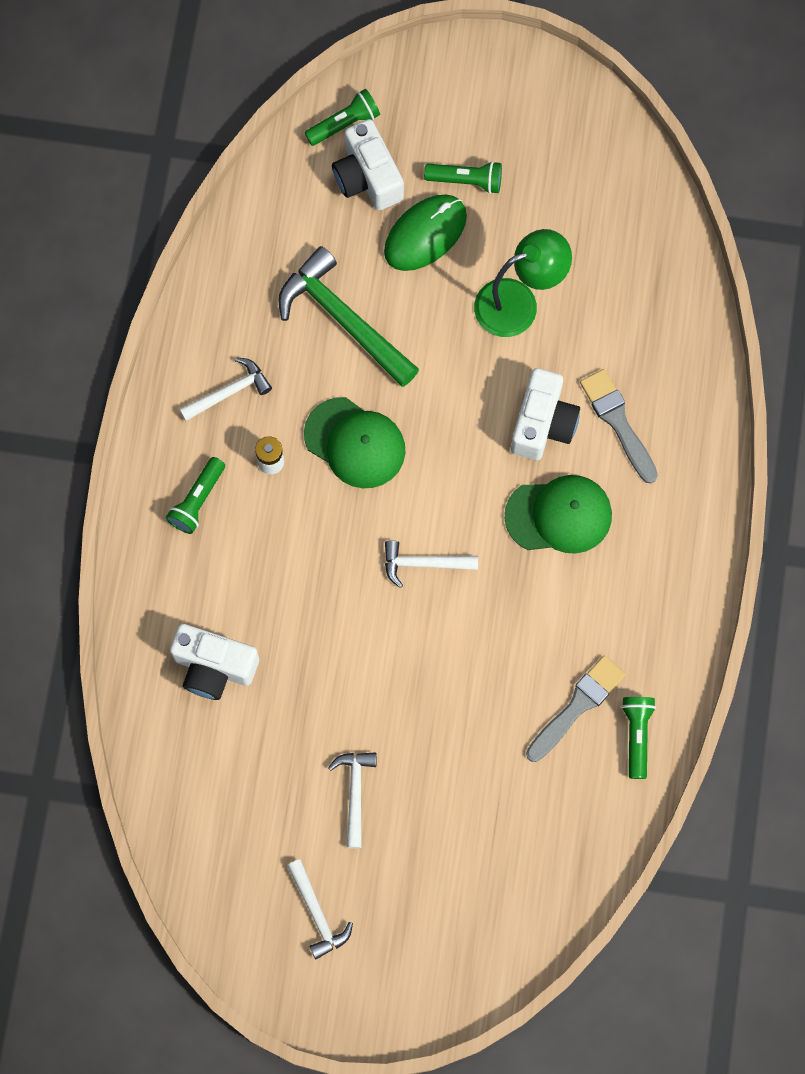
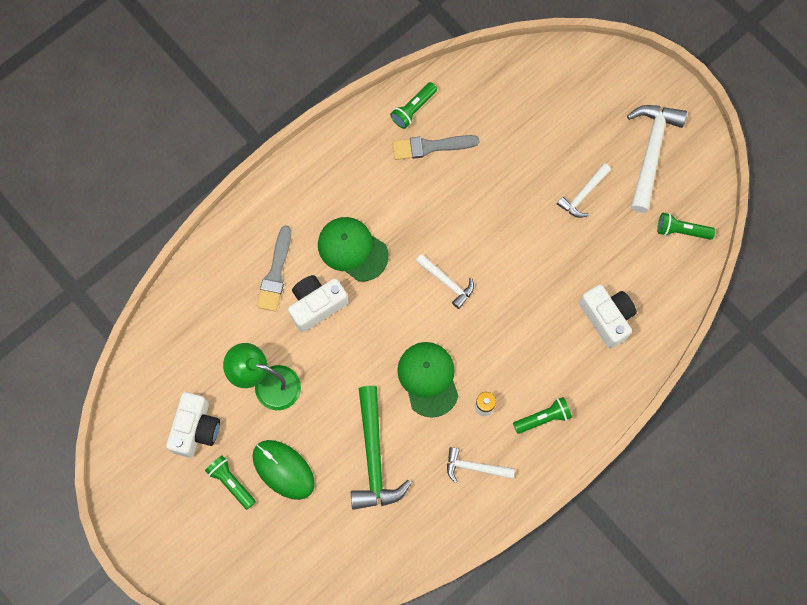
camera: 140 degrees left, 0 degrees up
white hammer [287,859,353,959] -> white hammer [627,105,687,213], size x1.78
green flashlight [305,89,380,146] -> green flashlight moved to [657,213,715,240]
white camera [332,119,404,210] -> white camera moved to [166,392,220,458]
green mouse [384,194,467,271] -> green mouse turned 45 degrees clockwise [252,440,315,500]

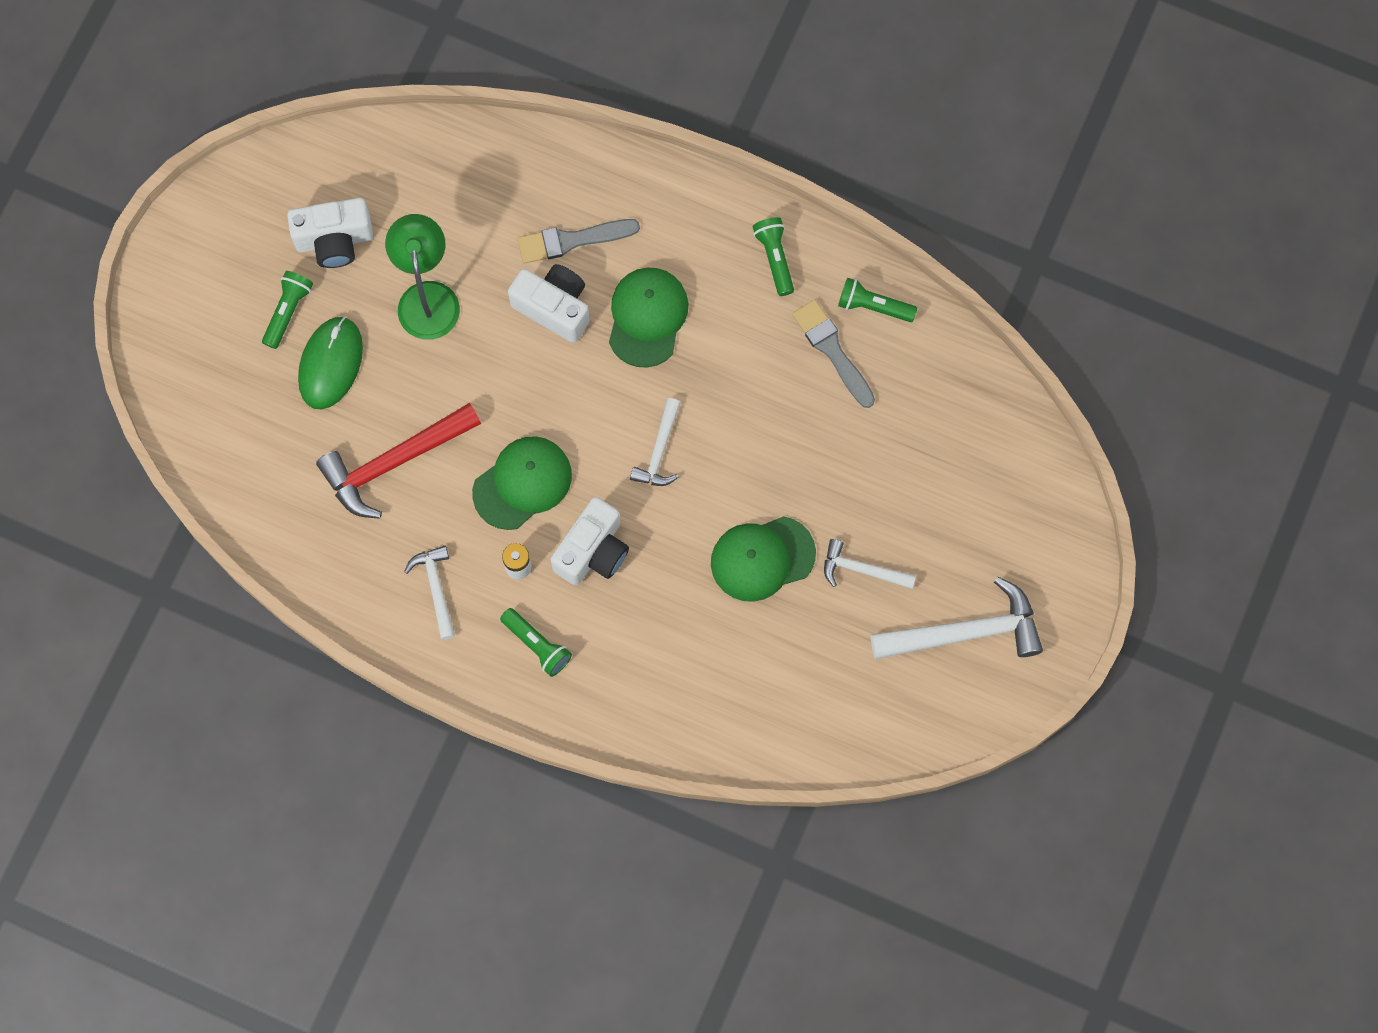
camera: 65 degrees right, 0 degrees up
green hammer [351,386,411,510] -> red hammer [316,403,481,519]
white camera [579,285,637,348] -> white camera moved to [551,497,629,585]
green flashlight [657,213,715,240] -> green flashlight moved to [752,217,794,296]
none -> green cap [711,516,816,602]

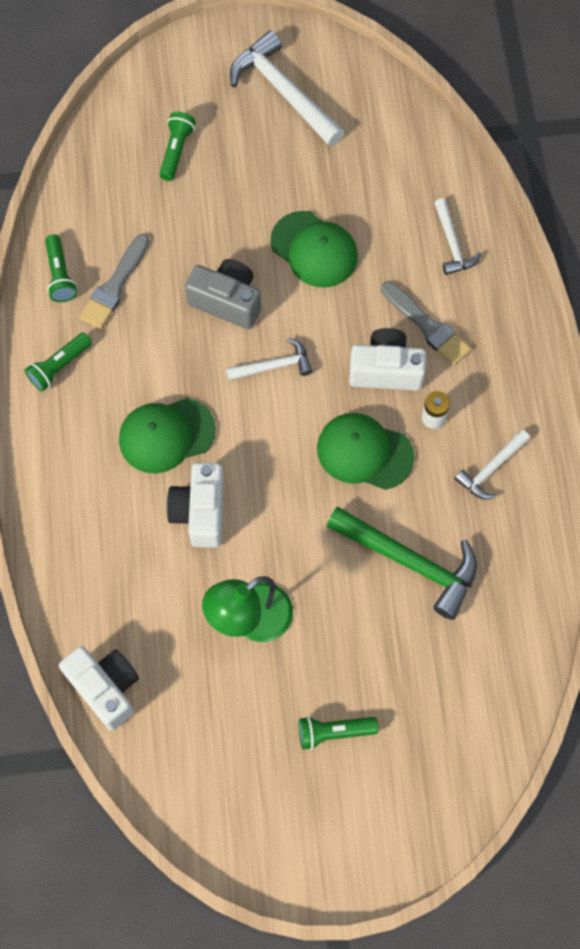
camera: 120 degrees left, 5 degrees down
white camera [287,198,373,268] -> white camera moved to [59,646,139,731]
green mouse [298,316,363,409] -> none
red hammer [316,403,481,519] -> green hammer [326,506,477,620]
green flashlight [500,608,572,677] -> green flashlight moved to [160,112,196,181]
grey brush [518,219,640,263] -> grey brush moved to [381,281,471,366]
white hammer [824,539,916,589] -> white hammer moved to [434,198,481,275]
none -> grey camera [185,259,261,329]

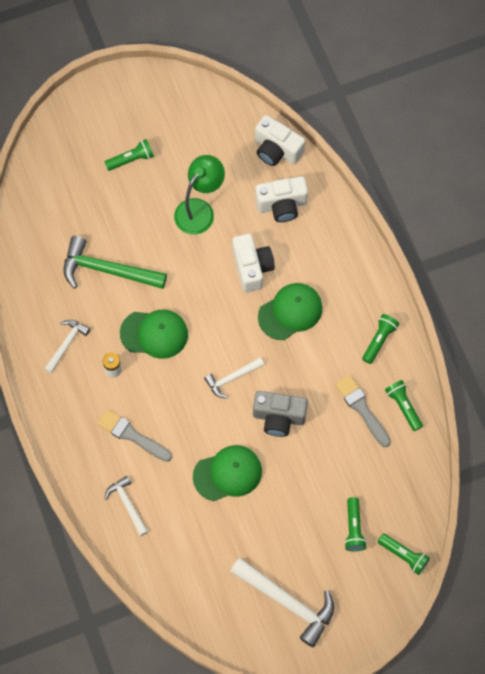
camera: 165 degrees right, 0 degrees up
grey brush [80,234,150,329] -> grey brush turned 45 degrees counterclockwise [335,375,391,447]
green cap [271,211,358,288] -> green cap turned 135 degrees clockwise [193,445,262,501]
white camera [349,328,426,391] -> white camera moved to [255,176,308,222]
none -> green flashlight [378,534,430,575]

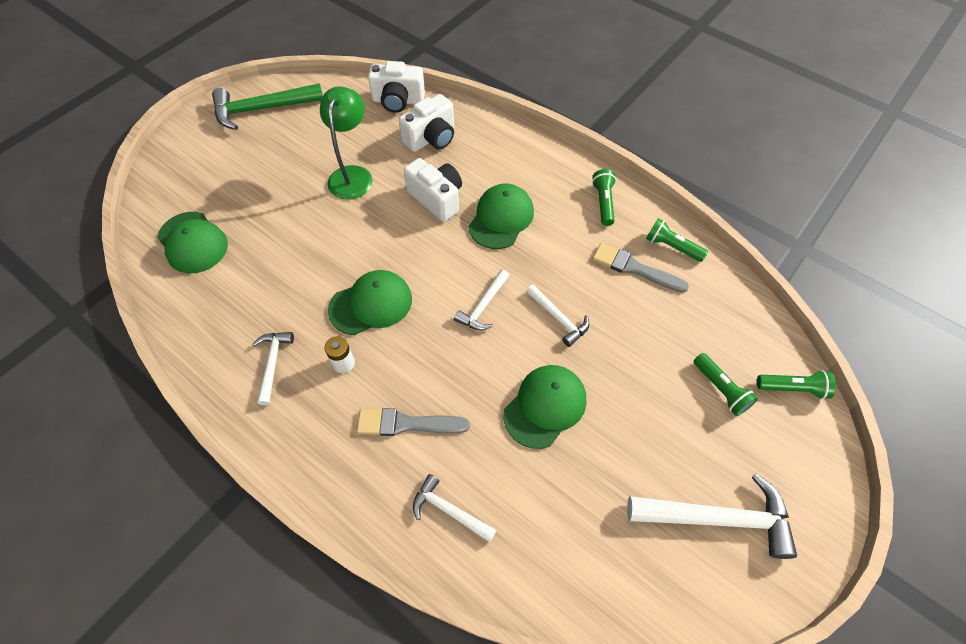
camera: 30 degrees left, 10 degrees down
green hammer [63,236,167,289] -> green hammer moved to [212,83,323,130]
green flashlight [105,139,154,171] -> none
grey camera [253,391,308,437] -> white hammer [526,284,589,347]
none -> green cap [157,212,228,273]

